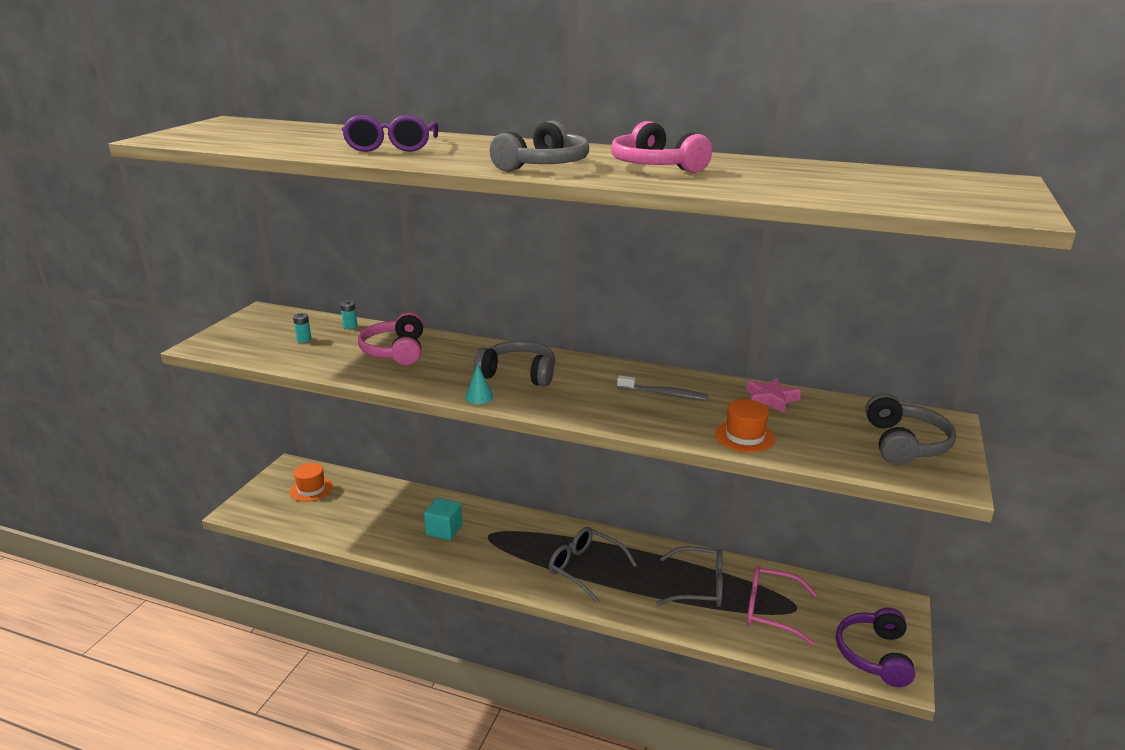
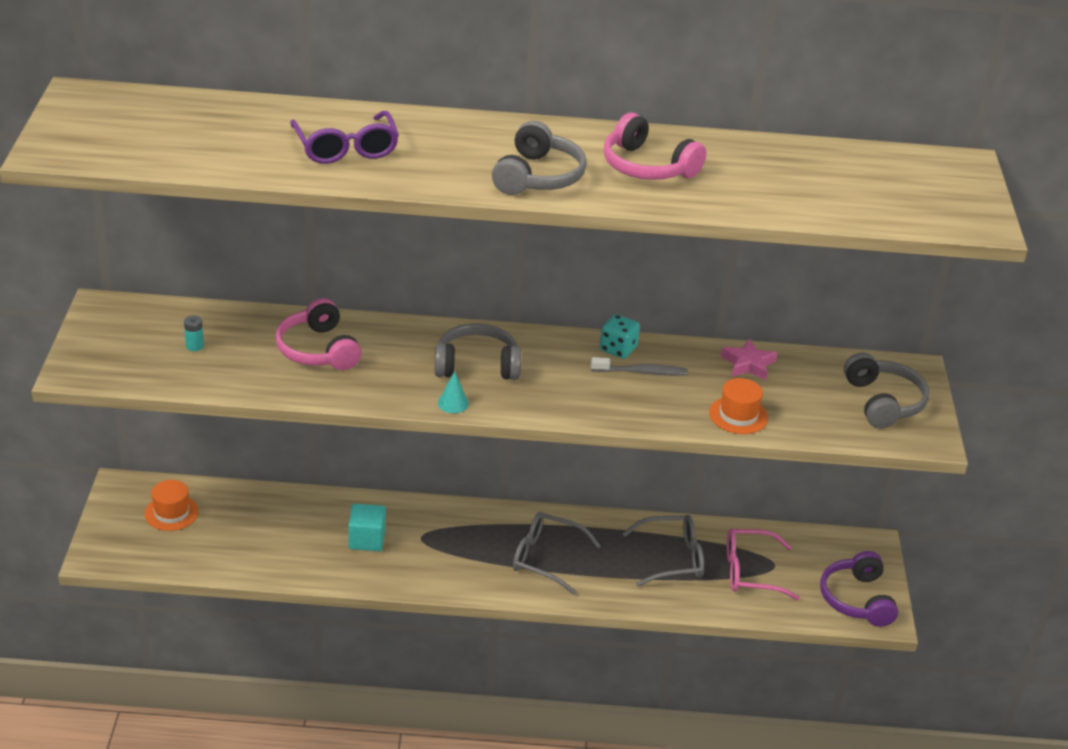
camera: 20 degrees left, 10 degrees up
turquoise battery [340,301,358,329] -> none
none -> turquoise dice [600,314,640,359]

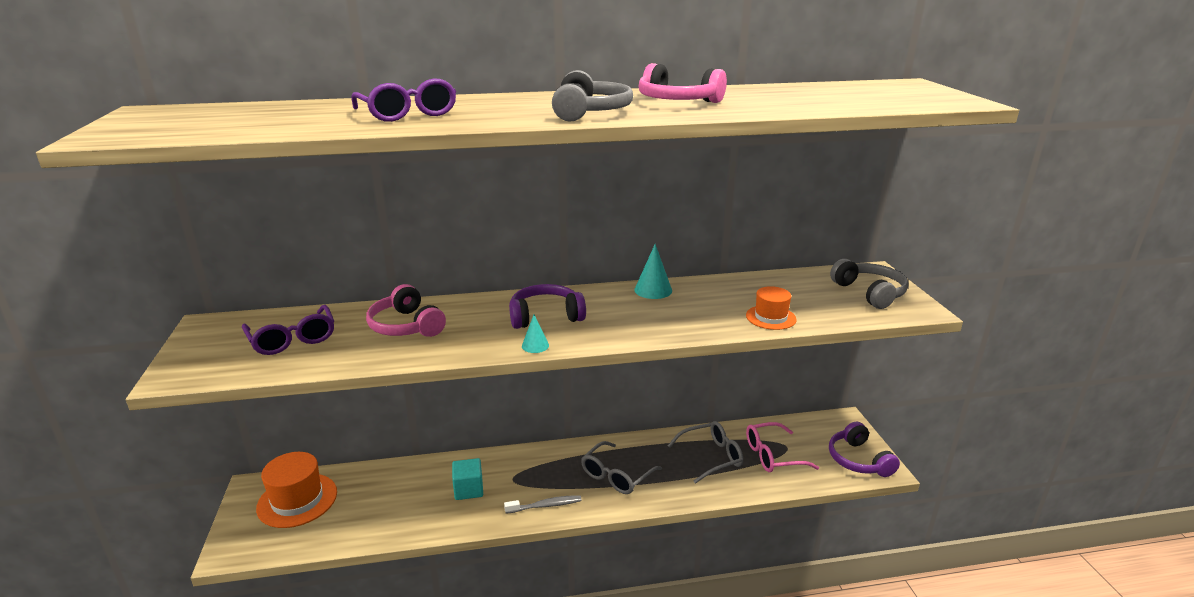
camera: 10 degrees left, 10 degrees down
orange hat [145,480,199,531] -> orange hat [256,452,337,528], size x1.67
turquoise battery [184,315,204,351] -> purple glasses [242,305,334,355]
grey headphones [434,323,521,380] -> purple headphones [509,284,586,329]
grey glasses [513,512,601,595] -> grey glasses turned 60 degrees counterclockwise [581,441,662,494]
grey toothbrush [591,357,688,376] -> grey toothbrush moved to [504,495,582,514]
turquoise dice [600,314,640,359] -> turquoise cone [634,244,672,299]
pink star [721,338,778,380] -> none

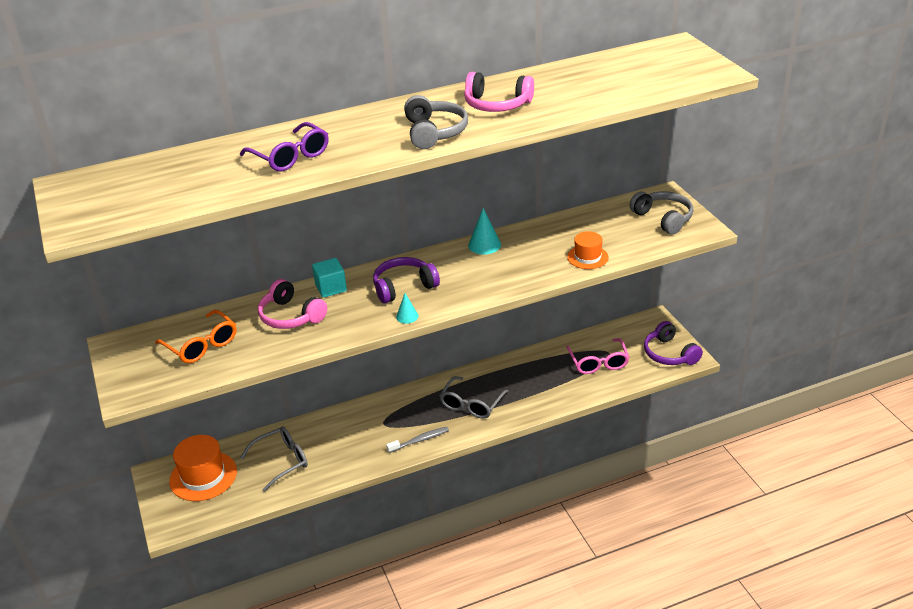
camera: 10 degrees left, 10 degrees up
purple glasses [242,305,334,355] -> orange glasses [155,310,236,363]
turquoise cube [452,458,483,500] -> turquoise cube moved to [312,258,347,298]
grey glasses [668,421,743,484] -> grey glasses moved to [240,426,308,492]
pink glasses [746,422,819,472] -> pink glasses turned 75 degrees counterclockwise [566,338,629,374]

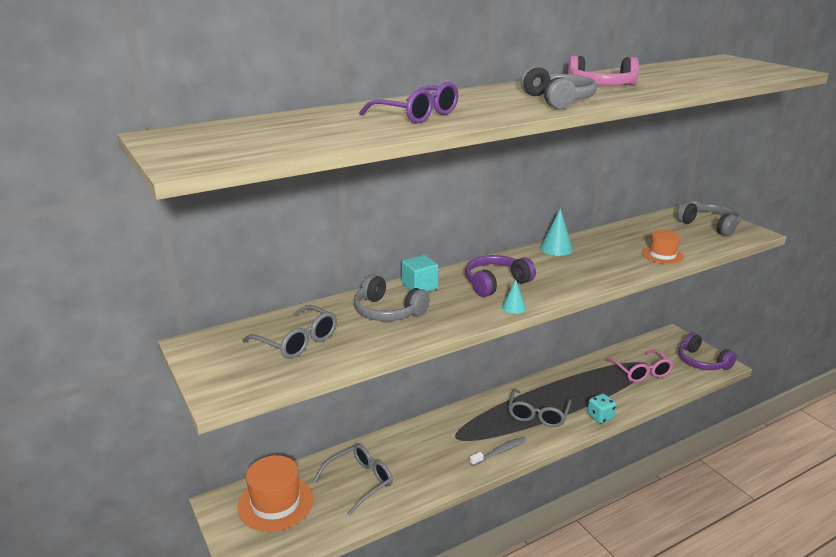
camera: 10 degrees left, 10 degrees down
orange glasses [155,310,236,363] -> grey glasses [242,305,337,359]
pink headphones [258,279,327,329] -> grey headphones [354,274,430,321]
none -> turquoise dice [587,394,616,424]

